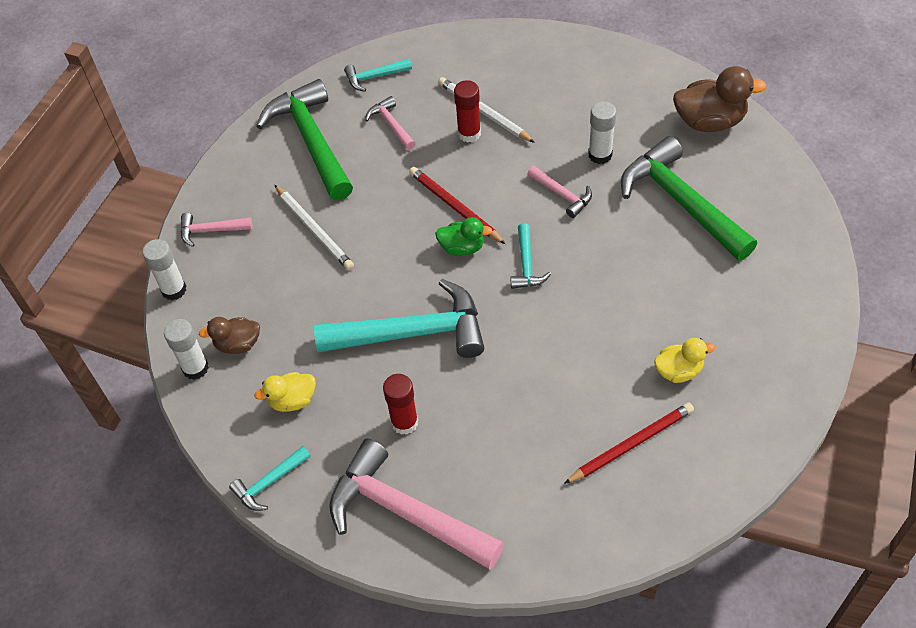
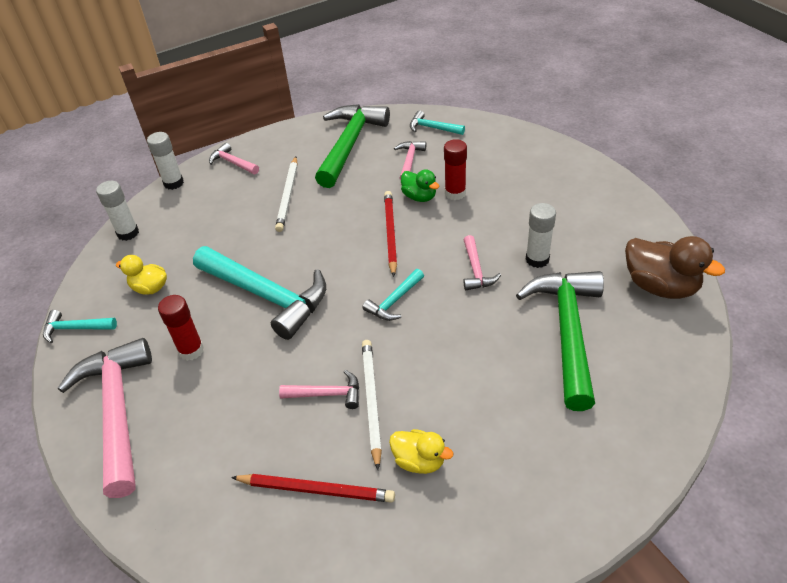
camera: 40 degrees right, 10 degrees down
brown duck [199,317,260,354] -> none
green duck [435,217,492,256] -> green duck moved to [401,170,440,202]
white pencil [438,77,535,143] -> white pencil moved to [362,340,382,470]
none -> pink hammer [279,370,359,409]

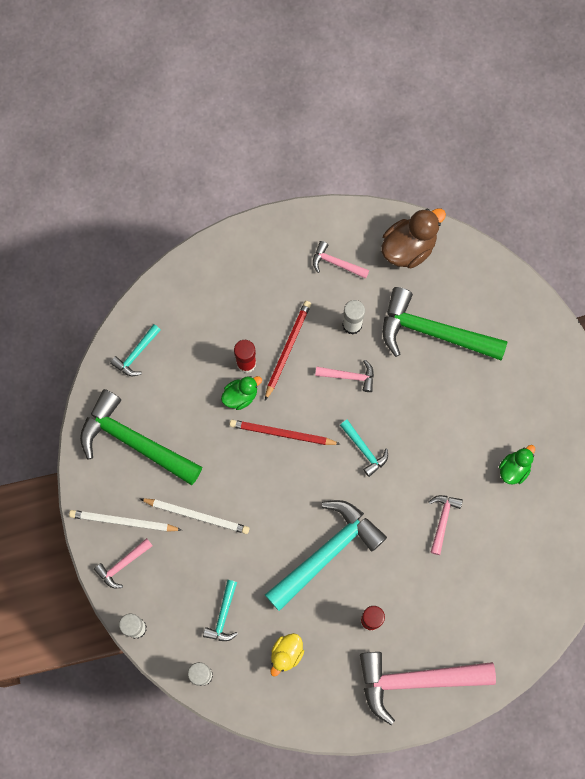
camera: 80 degrees left, 30 degrees up
turquoise hammer [43,310,117,343] -> turquoise hammer moved to [203,580,238,641]
red pencil [231,474,395,503] -> red pencil moved to [265,301,311,400]
white pencil [362,340,382,470] -> white pencil moved to [69,510,182,532]
yellow duck [389,429,453,474] -> green duck [499,445,535,484]
pink hammer [394,141,426,180] -> pink hammer moved to [313,241,369,279]

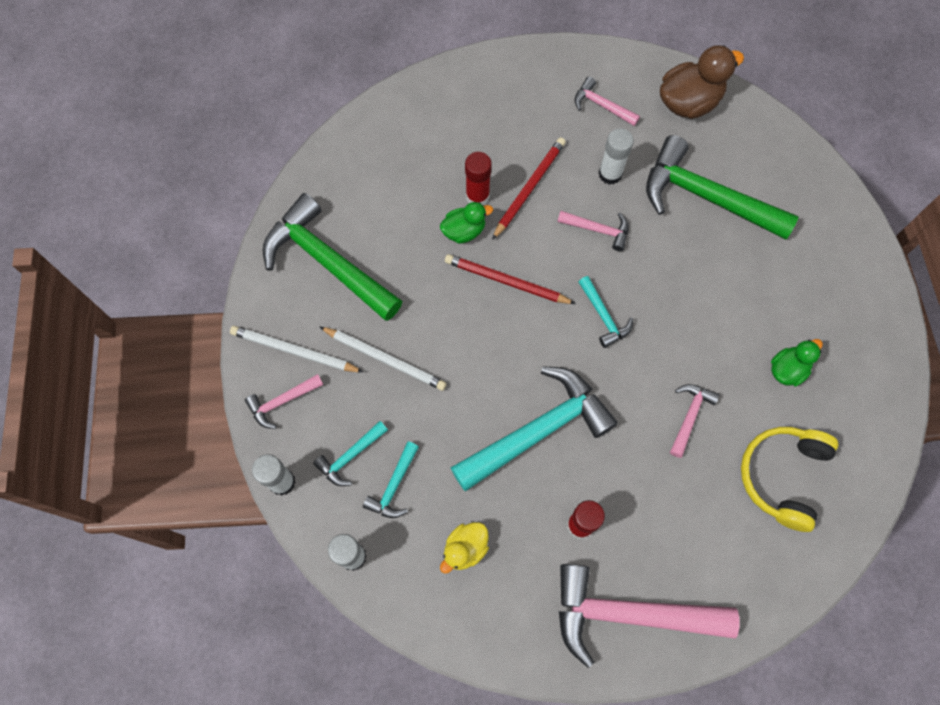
camera: 10 degrees right, 5 degrees down
turquoise hammer [110,324,161,376] -> turquoise hammer moved to [313,421,388,486]
none -> yellow headphones [741,427,838,532]

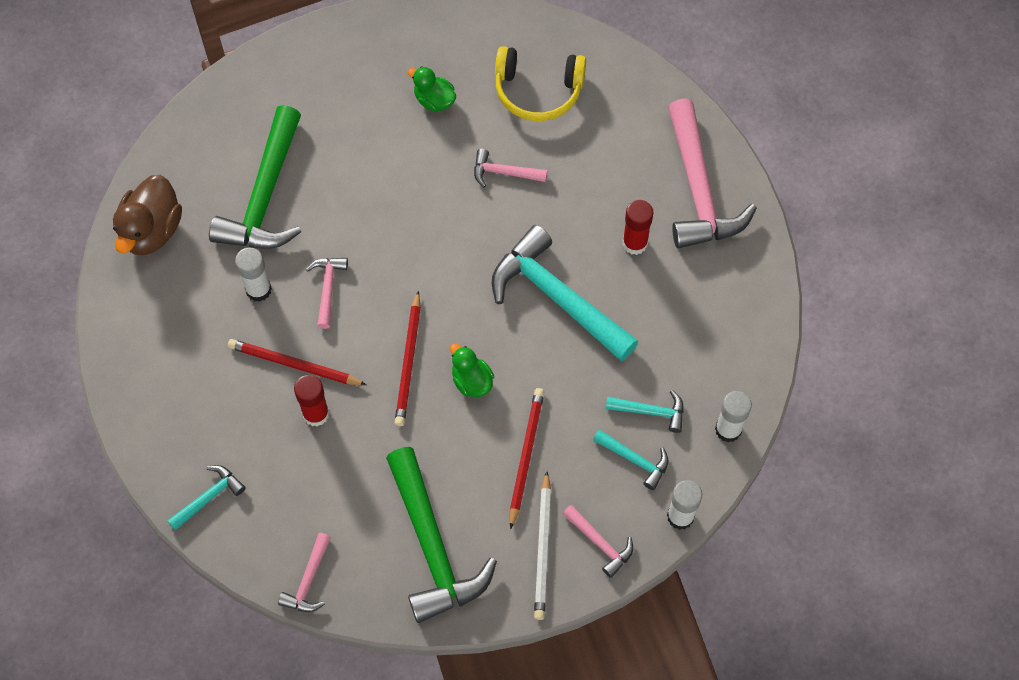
camera: 105 degrees left, 5 degrees down
green hammer [263,193,402,321] -> green hammer turned 45 degrees counterclockwise [386,447,497,623]
white pencil [320,327,447,391] -> red pencil [510,388,544,529]
green duck [440,202,493,244] -> green duck moved to [450,344,494,397]
yellow duck [440,522,489,574] -> none
pink hammer [575,77,640,126] -> pink hammer moved to [278,533,331,612]
turquoise hammer [578,276,633,348] -> turquoise hammer moved to [167,465,246,531]
brown duck [660,45,744,119] -> brown duck turned 120 degrees counterclockwise [113,175,182,255]

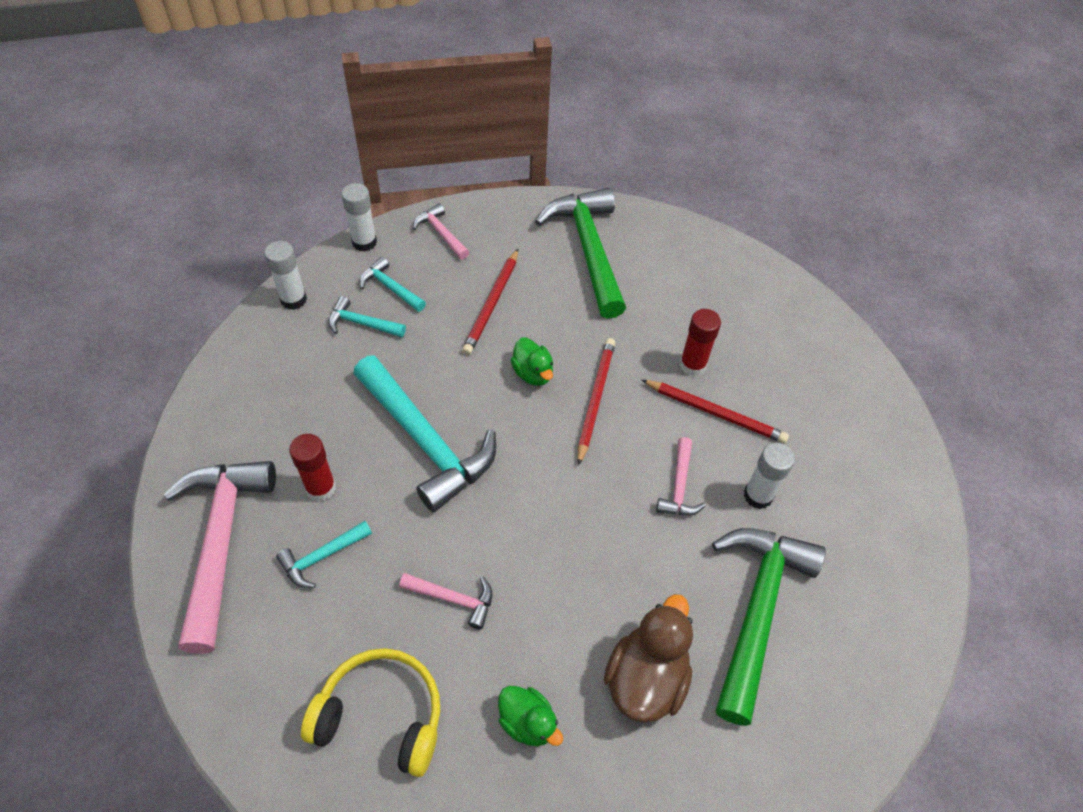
camera: 175 degrees left, 10 degrees down
brown duck [113,175,182,255] -> brown duck moved to [604,594,693,723]
turquoise hammer [167,465,246,531] -> turquoise hammer moved to [276,521,372,588]
pink hammer [278,533,331,612] -> none
white pencil [534,471,551,620] -> none

